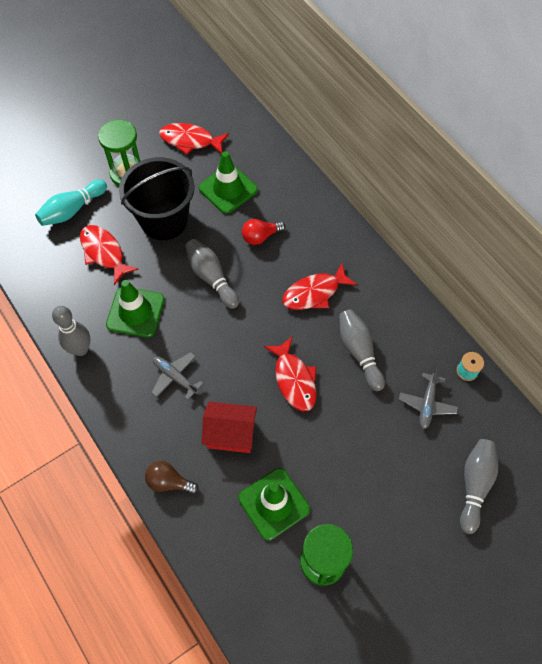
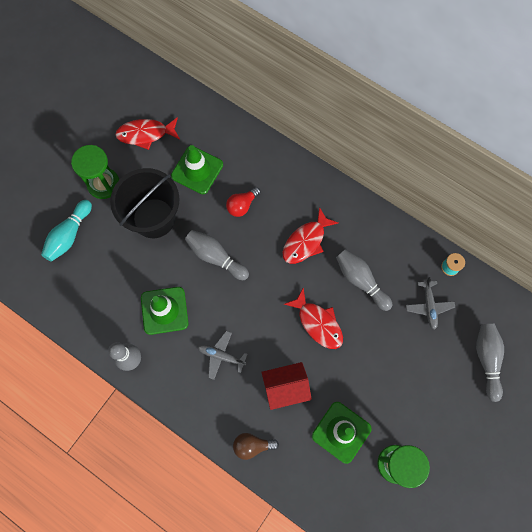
camera: 20 degrees left, 10 degrees up
red fish [80,225,139,285] -> none

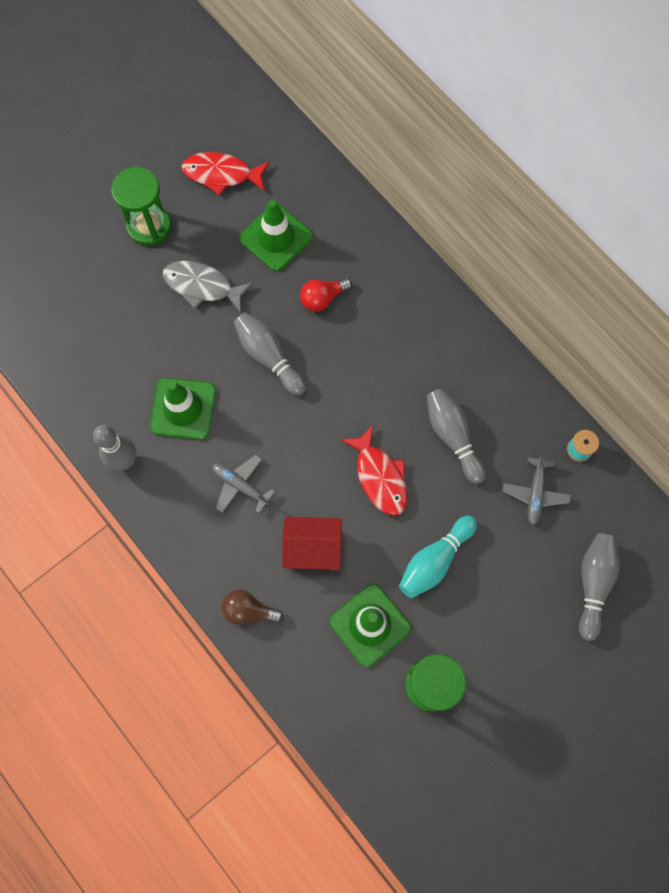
camera: 15 degrees right, 0 degrees up
turquoise bowling pin [41,200,92,262] -> turquoise bowling pin moved to [399,515,477,598]
black bucket [110,168,180,238] -> grey fish [163,261,253,313]
red fish [282,207,338,264] -> none

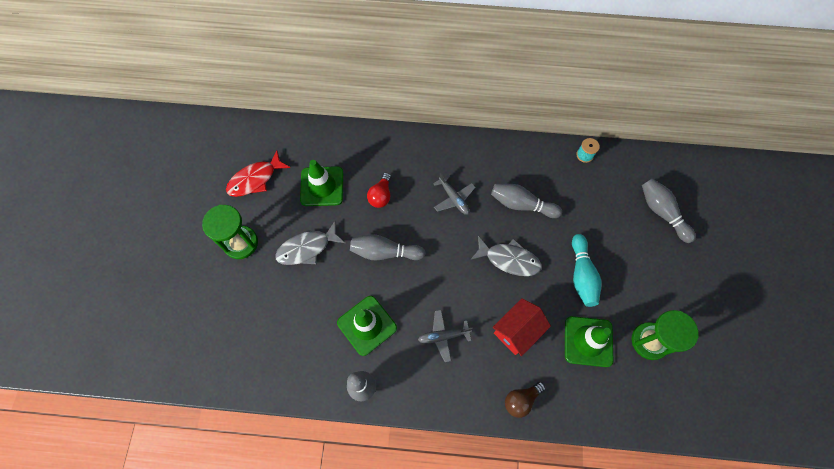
camera: 45 degrees left, 5 degrees down
red fish [341,425,407,516] -> grey fish [470,236,542,276]
grey plane [503,453,571,525] -> grey plane moved to [433,172,475,215]

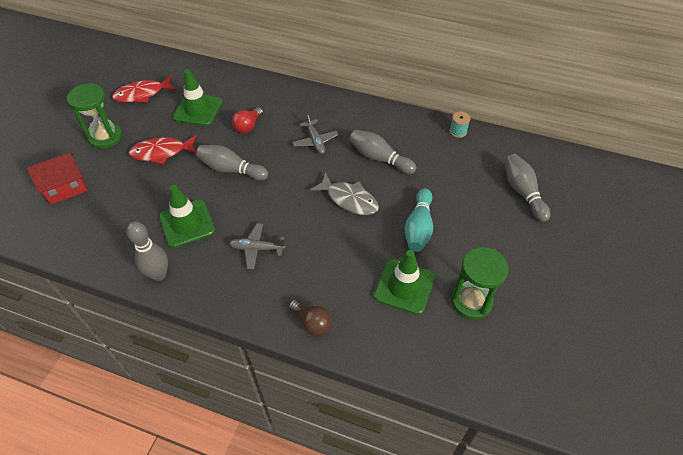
camera: 15 degrees right, 15 degrees down
grey fish [275,221,345,265] -> red fish [129,135,197,164]
red house [492,298,551,356] -> red house moved to [27,152,88,204]
brown light bulb [505,382,546,418] -> brown light bulb turned 120 degrees counterclockwise [289,300,332,336]

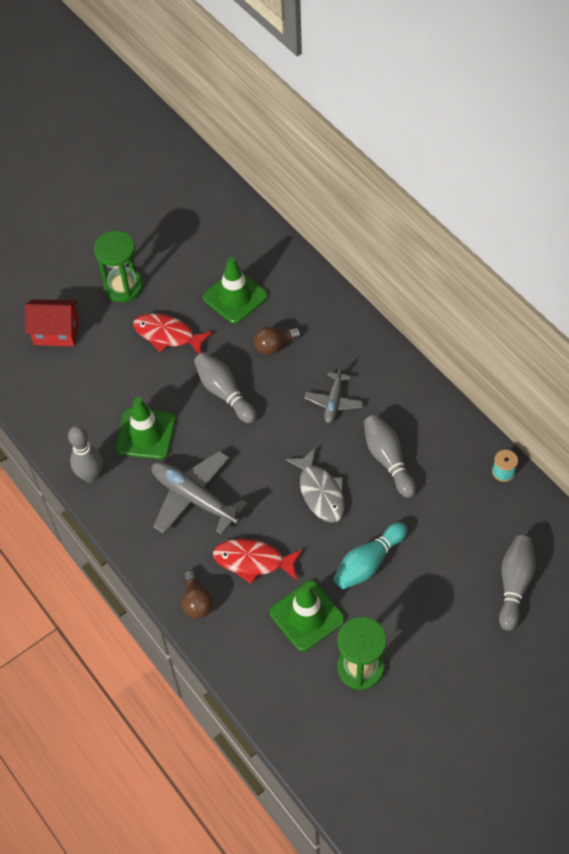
camera: 35 degrees right, 5 degrees up
red fish [112,75,177,103] -> red fish moved to [213,539,303,584]
grey plane [229,223,285,269] -> grey plane [151,451,248,535], size x1.73
red light bulb [232,107,263,133] -> brown light bulb [254,327,301,355]

